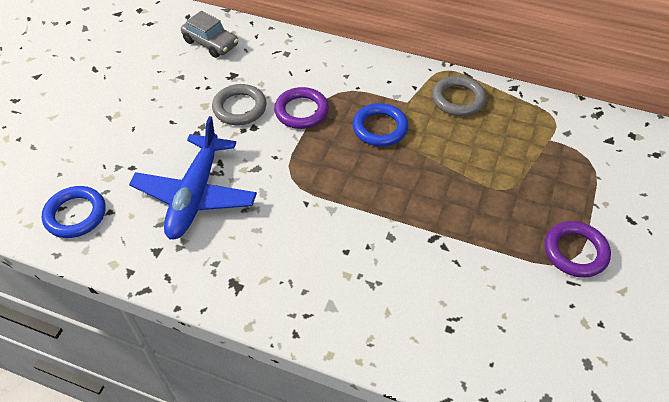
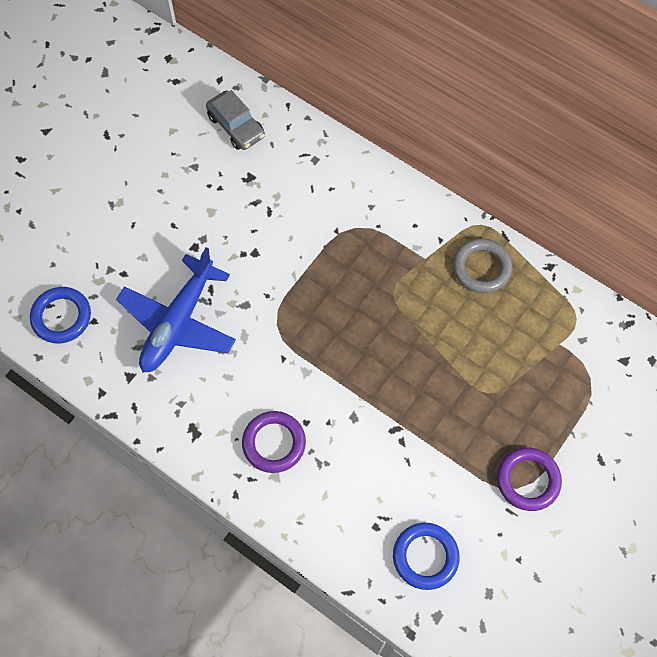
camera: 15 degrees right, 15 degrees up
grey ring [212,84,267,125] -> none
purple ring [274,87,329,129] -> purple ring moved to [242,411,306,473]
blue ring [353,103,408,147] -> blue ring moved to [393,523,460,590]

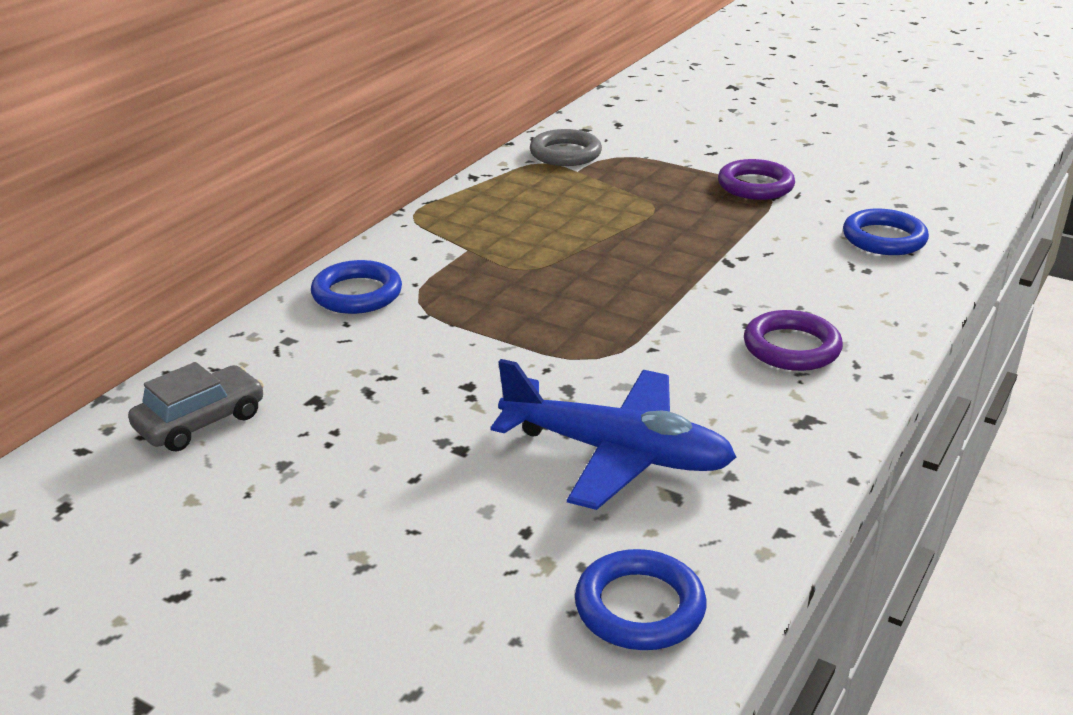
camera: 95 degrees left, 35 degrees down
grey ring [453,238,513,293] -> grey ring moved to [530,129,602,166]
none -> blue ring [311,260,402,314]

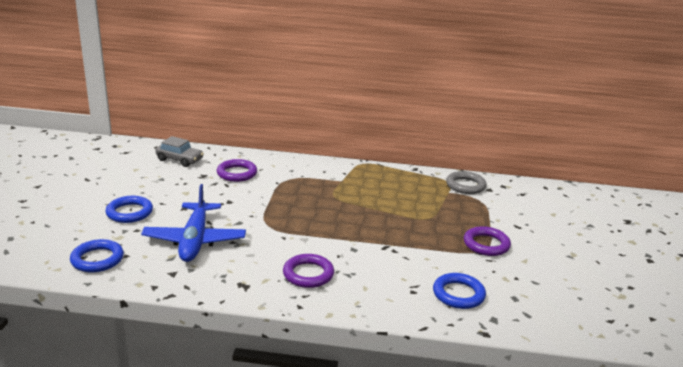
camera: 65 degrees right, 5 degrees down
blue ring [311,260,402,314] -> blue ring moved to [105,196,153,223]
none -> purple ring [217,159,257,182]

